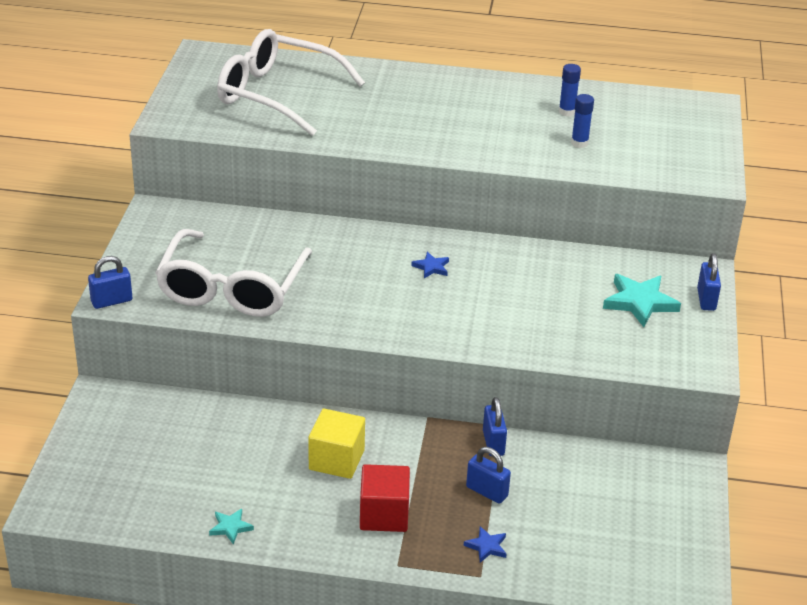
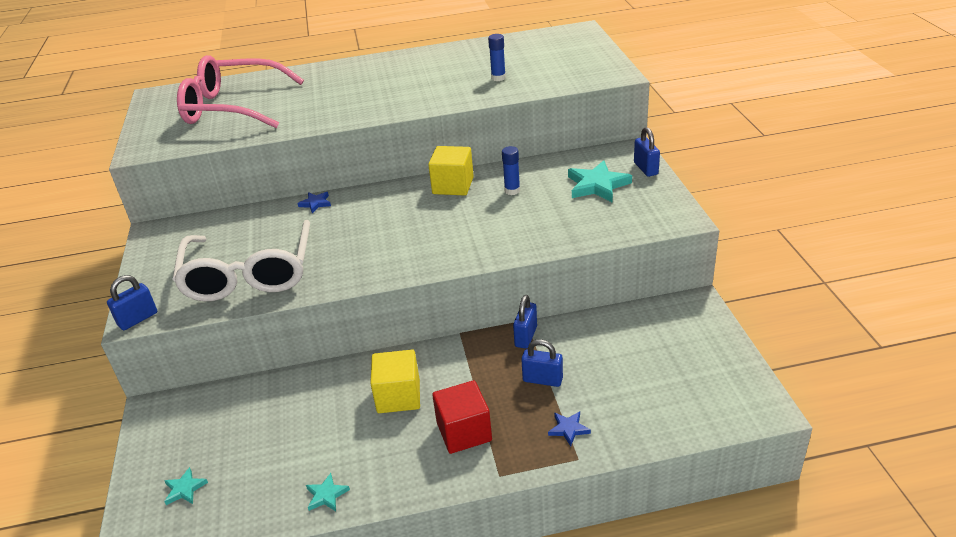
camera: 15 degrees left, 0 degrees up
white glasses [217,29,365,136] -> pink glasses [177,55,304,128]
blue star [411,252,449,278] -> blue star moved to [298,192,331,213]
blue padlock [483,397,507,456] -> blue padlock turned 45 degrees clockwise [513,295,537,349]
blue glue stick [559,64,581,116] -> blue glue stick moved to [502,146,520,195]
none -> turquoise star [164,467,208,505]
none -> yellow cube [428,146,474,195]

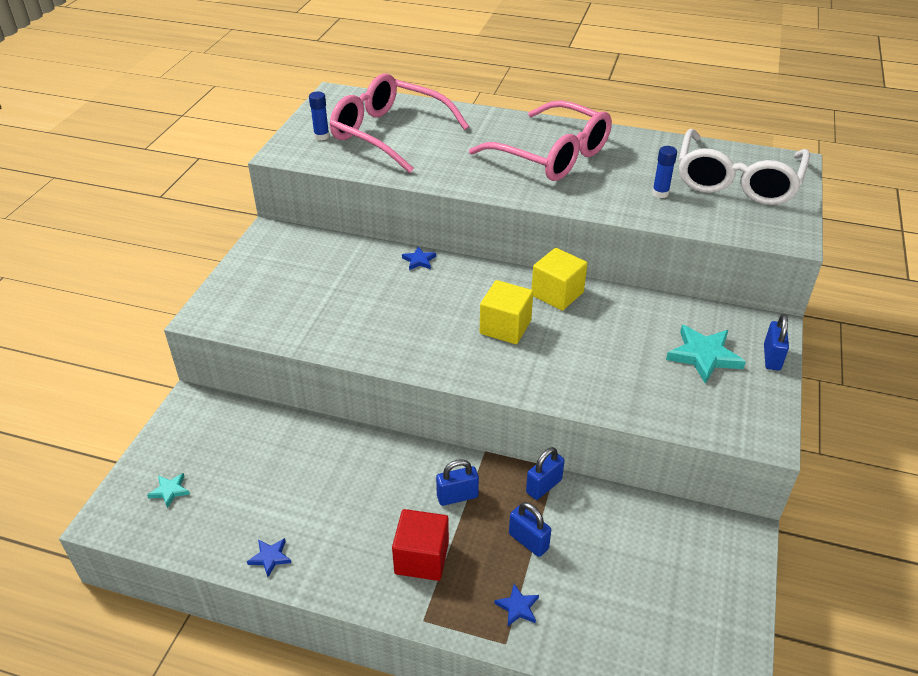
camera: 25 degrees right, 5 degrees up
blue padlock [107,275,157,330] -> blue padlock moved to [436,459,479,506]
white glasses [172,220,310,301] -> white glasses moved to [678,129,810,205]
turquoise star [306,473,350,511] -> blue star [247,538,291,577]
yellow cube [370,350,420,413] -> yellow cube moved to [480,280,533,344]
blue glue stick [502,146,520,195] -> blue glue stick moved to [309,91,329,140]
none -> pink glasses [469,100,612,181]

